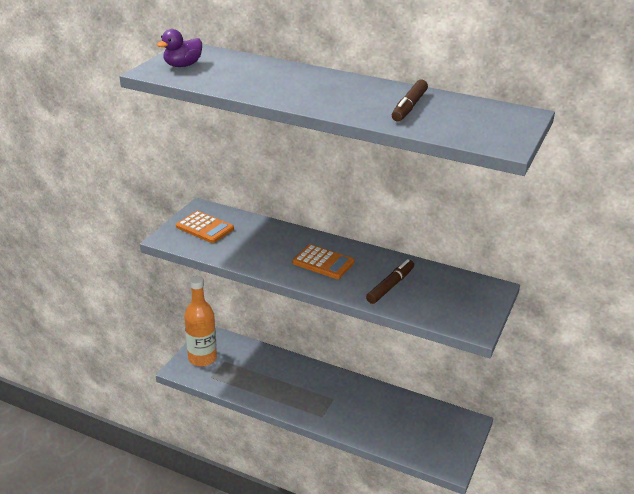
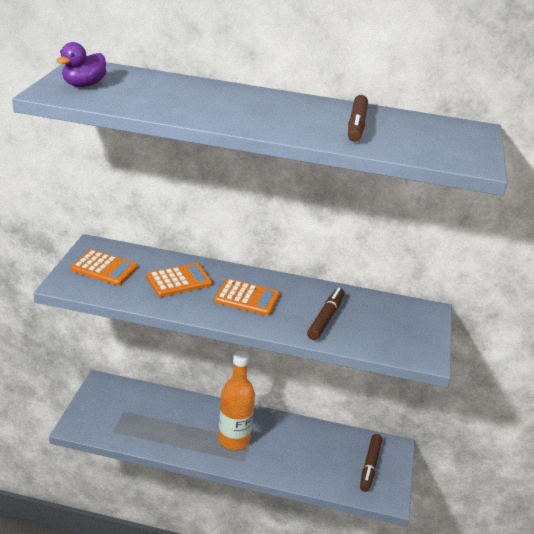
camera: 15 degrees left, 0 degrees up
orange bottle [184,276,217,366] -> orange bottle moved to [218,351,255,450]
none -> orange calculator [147,263,212,297]
none -> brown marker [360,434,382,492]

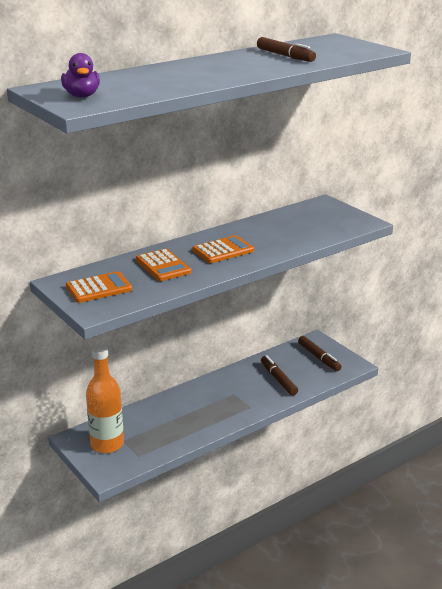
camera: 45 degrees left, 5 degrees down
orange calculator [147,263,212,297] -> orange calculator turned 135 degrees clockwise [136,249,192,281]
orange bottle [218,351,255,450] -> orange bottle moved to [86,345,124,453]
brown marker [307,288,345,340] -> brown marker moved to [261,355,298,396]

